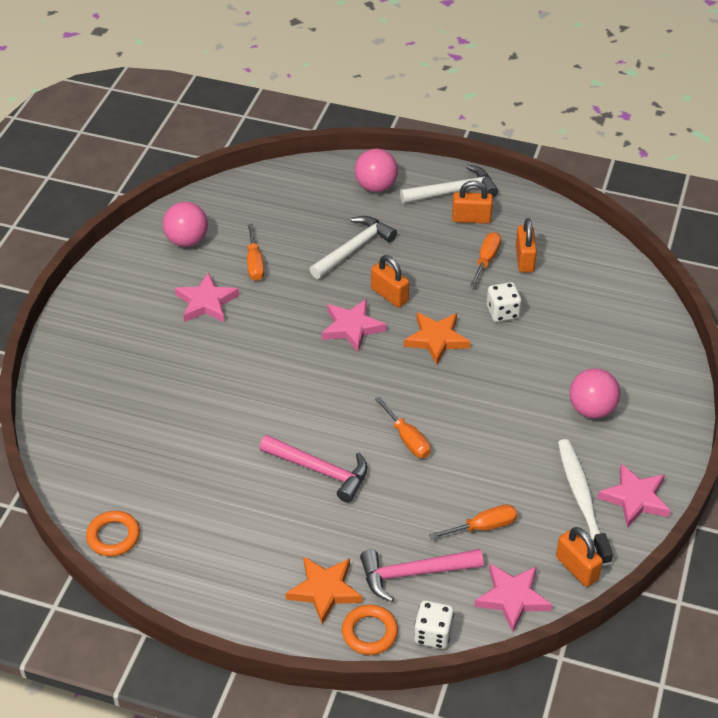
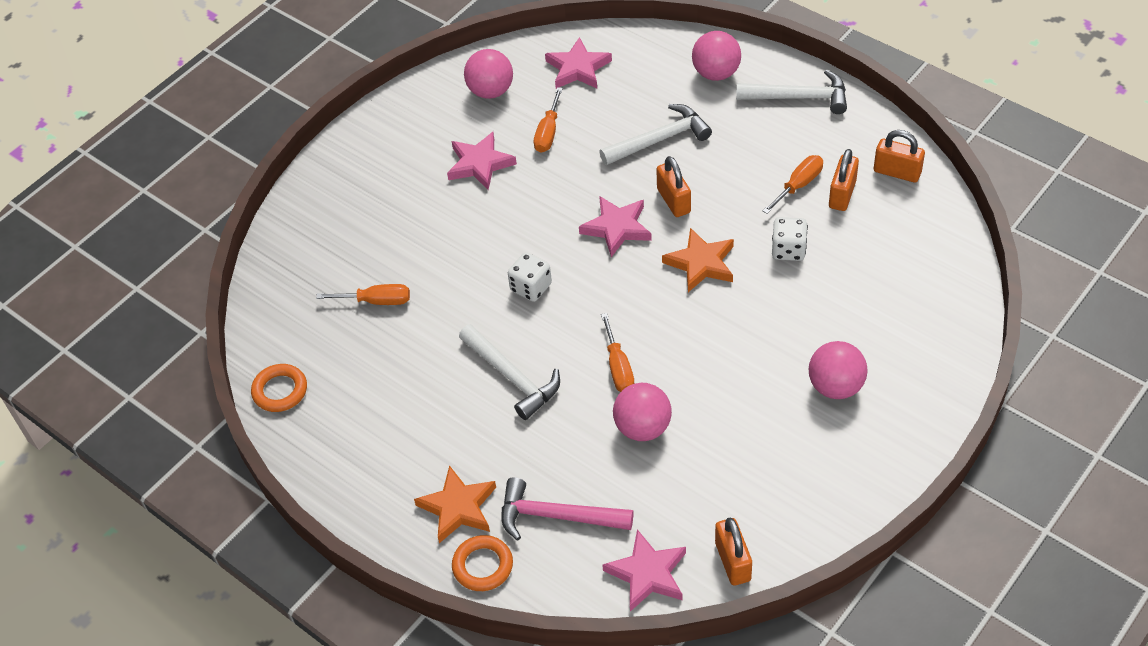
camera: 25 degrees right, 5 degrees up
pink hammer [259,435,368,503] -> white hammer [459,324,560,420]
white dice [414,600,454,649] -> white dice moved to [508,252,552,302]
orange screwdriver [429,504,518,539] -> orange screwdriver moved to [316,284,410,305]
orange padlock [452,180,493,223] -> orange padlock moved to [874,130,925,182]
white toothbrush [558,439,613,566] -> none
pink star [597,464,671,528] -> pink star moved to [545,37,612,89]
none -> pink ball [613,383,672,441]

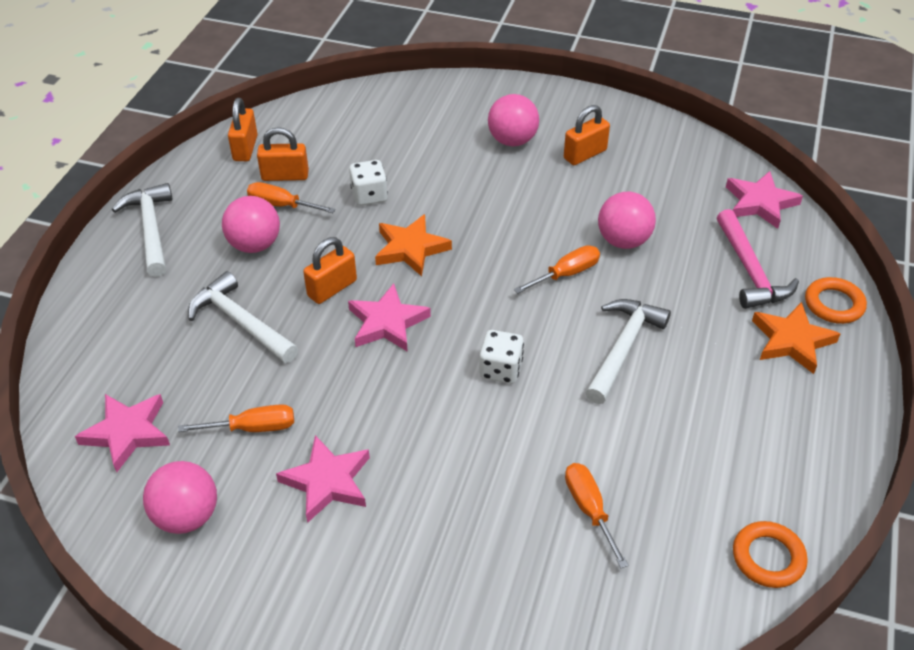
camera: 115 degrees left, 5 degrees down
pink ball [692,31,741,81] -> pink ball moved to [222,196,280,253]
orange padlock [715,518,752,585] -> orange padlock moved to [564,105,610,165]

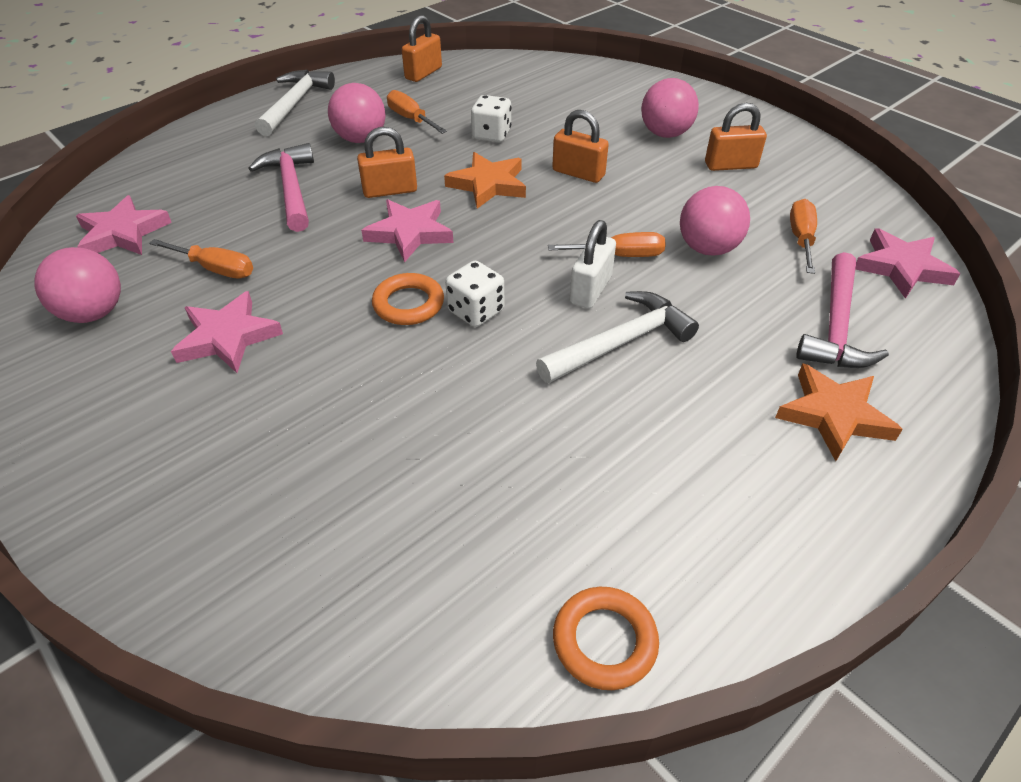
camera: 30 degrees right, 0 degrees up
white hammer [188,271,298,363] -> pink hammer [248,143,314,232]
orange padlock [257,127,309,181] -> orange padlock moved to [552,110,609,183]
orange screwdriver [565,463,629,568] -> orange screwdriver moved to [790,199,817,274]
orange ring [805,277,867,324] -> orange ring moved to [372,273,444,325]
none -> white padlock [570,220,616,309]

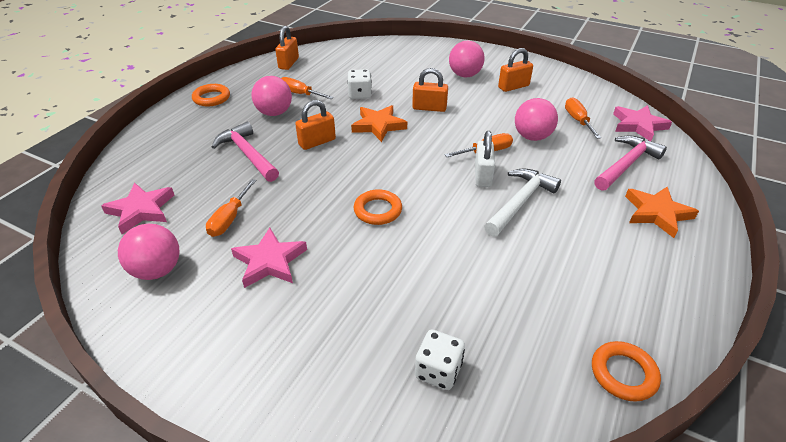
camera: 20 degrees left, 5 degrees down
orange screwdriver [149,239,253,279] -> orange screwdriver turned 105 degrees clockwise [206,179,257,237]
white hammer [255,70,335,136] -> orange ring [192,84,230,106]
pink star [361,200,453,263] -> none
white dice [445,261,504,327] -> white dice moved to [415,329,465,390]
pink hammer [796,252,889,368] -> pink hammer turned 135 degrees counterclockwise [594,135,667,191]

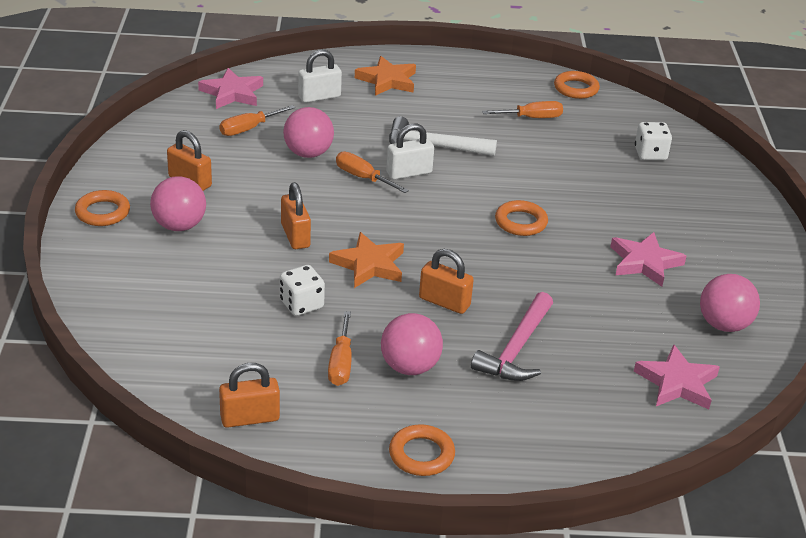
camera: 120 degrees left, 5 degrees down
orange screwdriver [206,179,257,237] -> orange screwdriver moved to [482,101,563,118]
pink hammer [594,135,667,191] -> white padlock [298,50,342,103]
none -> orange ring [75,190,130,226]

